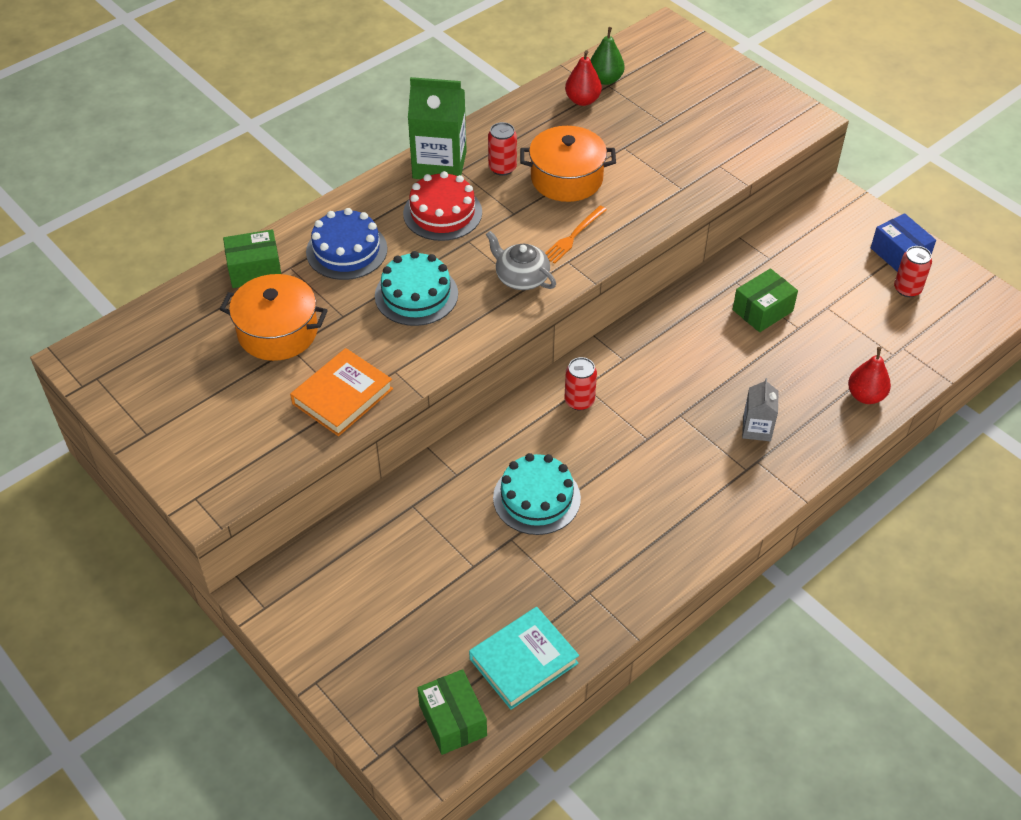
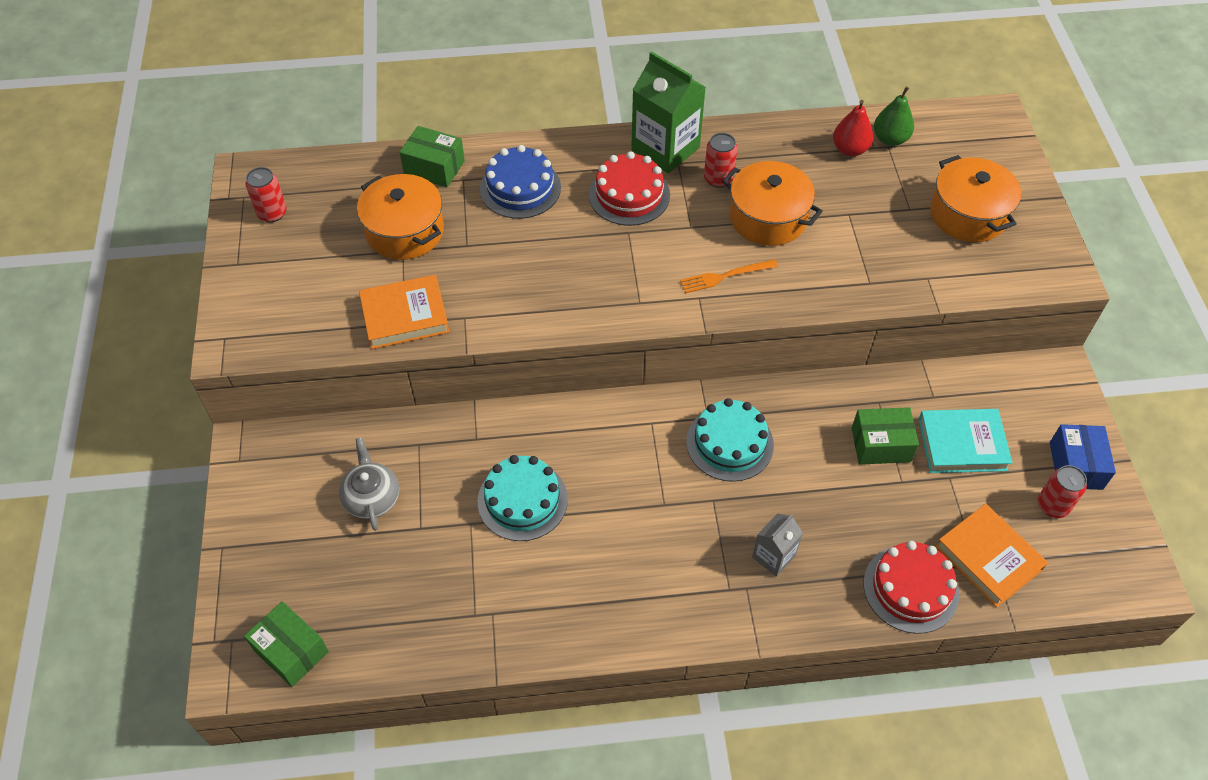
camera: 35 degrees right, 5 degrees up
turquoise cake [375,251,458,326] -> turquoise cake moved to [686,398,774,482]
green box [417,669,487,755] -> green box turned 60 degrees counterclockwise [244,601,329,687]
turquoise book [469,607,579,710] -> turquoise book moved to [918,409,1012,473]
grey teapot [486,231,556,290] -> grey teapot moved to [339,438,399,531]
red can [564,357,597,411] -> red can moved to [245,167,287,223]
red pear [848,347,891,404] -> red cake [864,541,959,634]
none -> orange pot [930,155,1021,242]
none -> orange book [935,504,1048,608]

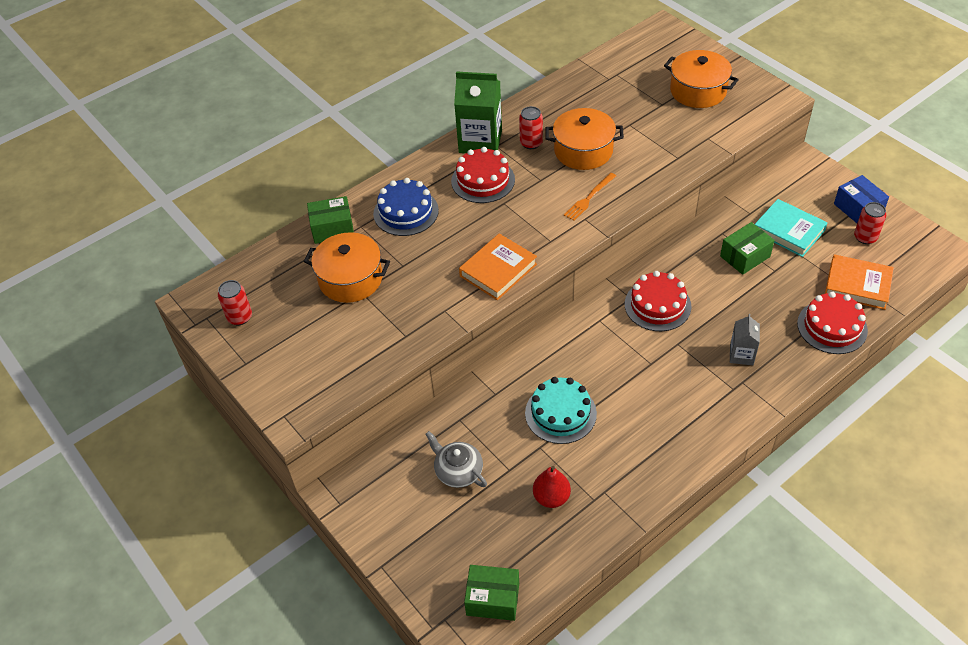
camera: 30 degrees left, 5 degrees down
orange book [359,275,449,349] -> orange book moved to [459,233,537,300]
turquoise cake [686,398,774,482] -> red cake [625,271,691,331]
red pear [833,100,873,156] -> red pear moved to [533,466,571,508]
green pear [874,86,914,146] -> none
turquoise book [918,409,1012,473] -> turquoise book turned 75 degrees clockwise [755,199,827,257]

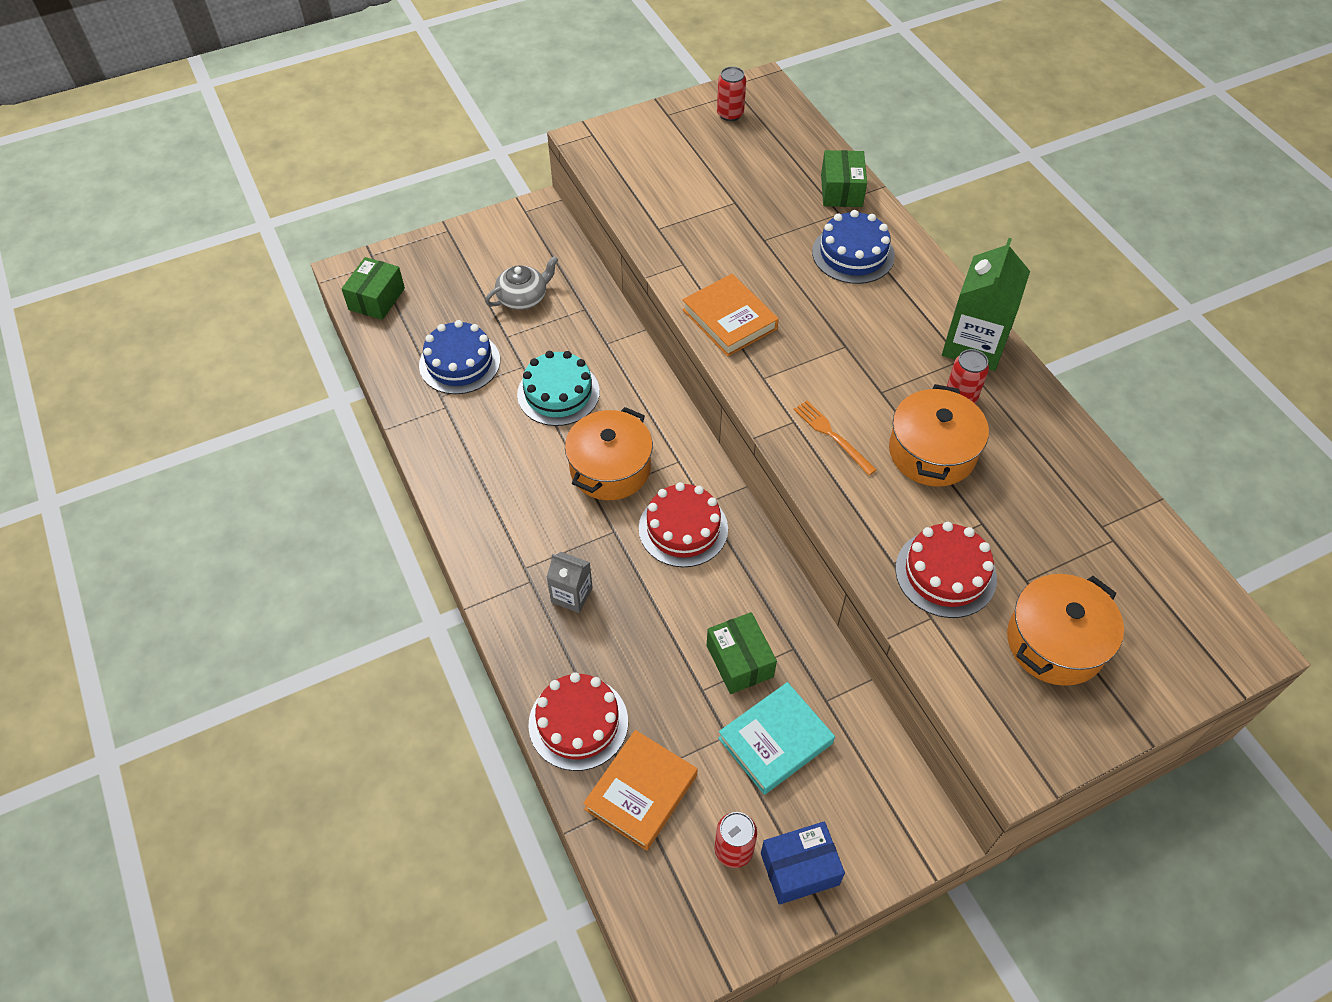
camera: 100 degrees right, 5 degrees up
orange pot [304,232,390,303] -> orange pot moved to [565,407,653,500]
red cake [451,147,515,203] -> red cake moved to [895,522,997,618]
red pear [533,466,571,508] -> blue cake [419,320,500,394]

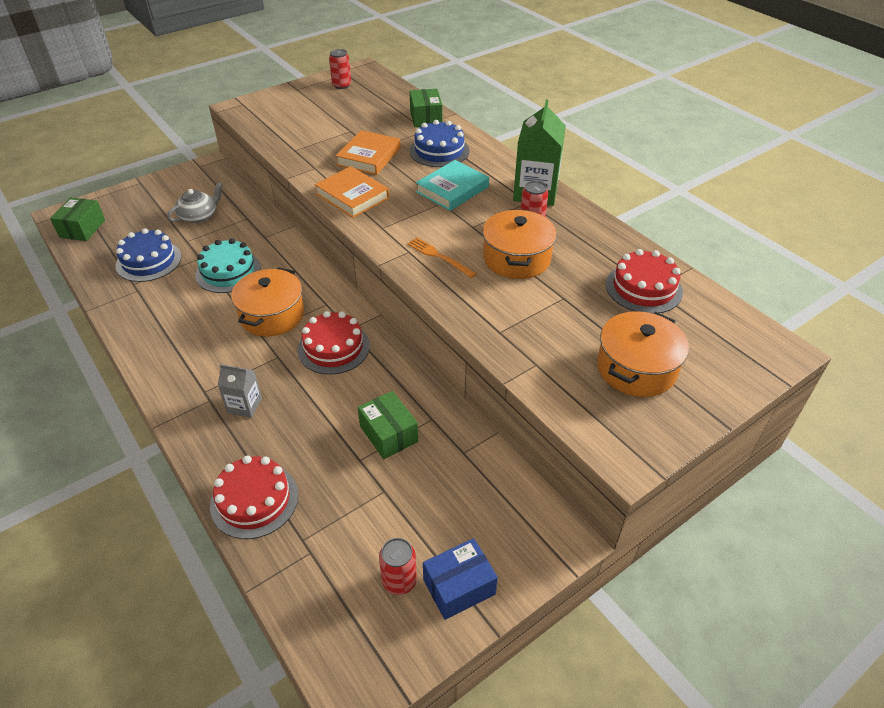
camera: 10 degrees left, 10 degrees down
orange book [583,730,697,850] -> orange book moved to [336,130,401,175]
turquoise book [718,682,835,795] -> turquoise book moved to [416,160,489,211]
red cake [895,522,997,618] -> red cake moved to [606,249,683,313]

